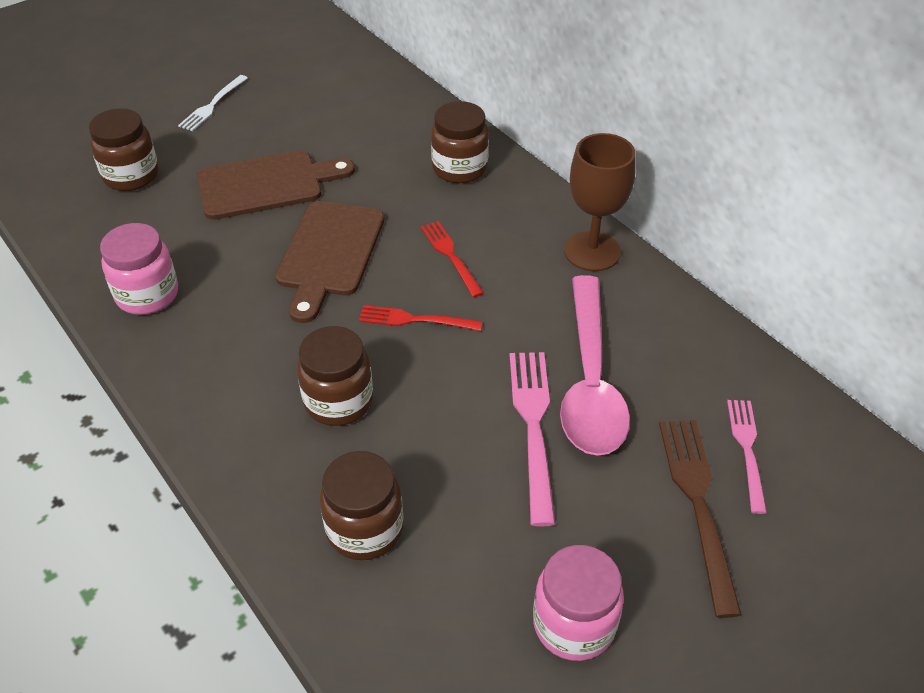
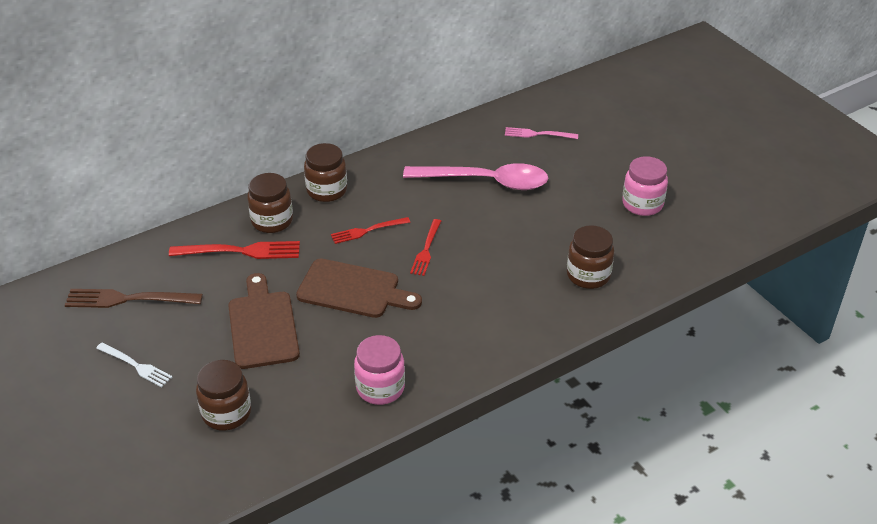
camera: 85 degrees left, 5 degrees down
brown jar [297,326,373,426] -> brown jar moved to [304,143,347,202]
pink fork [510,352,555,526] -> none
brown goblet [564,133,636,271] -> none
brown fork [659,420,742,618] -> brown fork moved to [65,289,203,308]
none -> red fork [169,241,300,259]

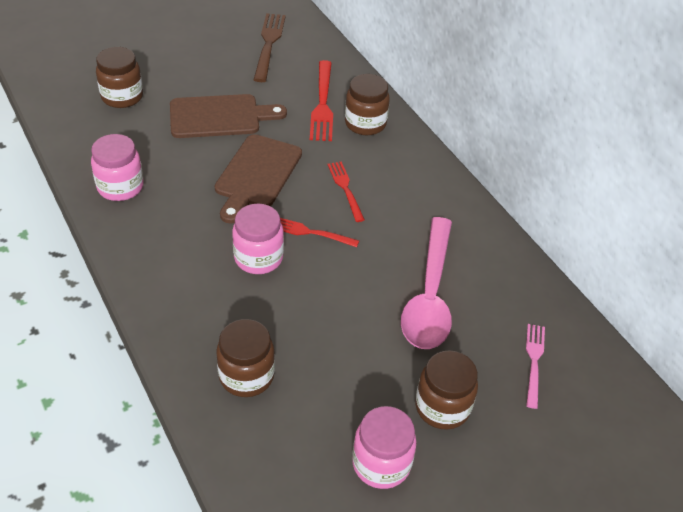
camera: 90 degrees right, 5 degrees up
white fork [96,342,172,387] -> none
brown jar [304,143,347,202] -> brown jar moved to [415,350,478,430]
none -> pink jar [232,204,284,274]

